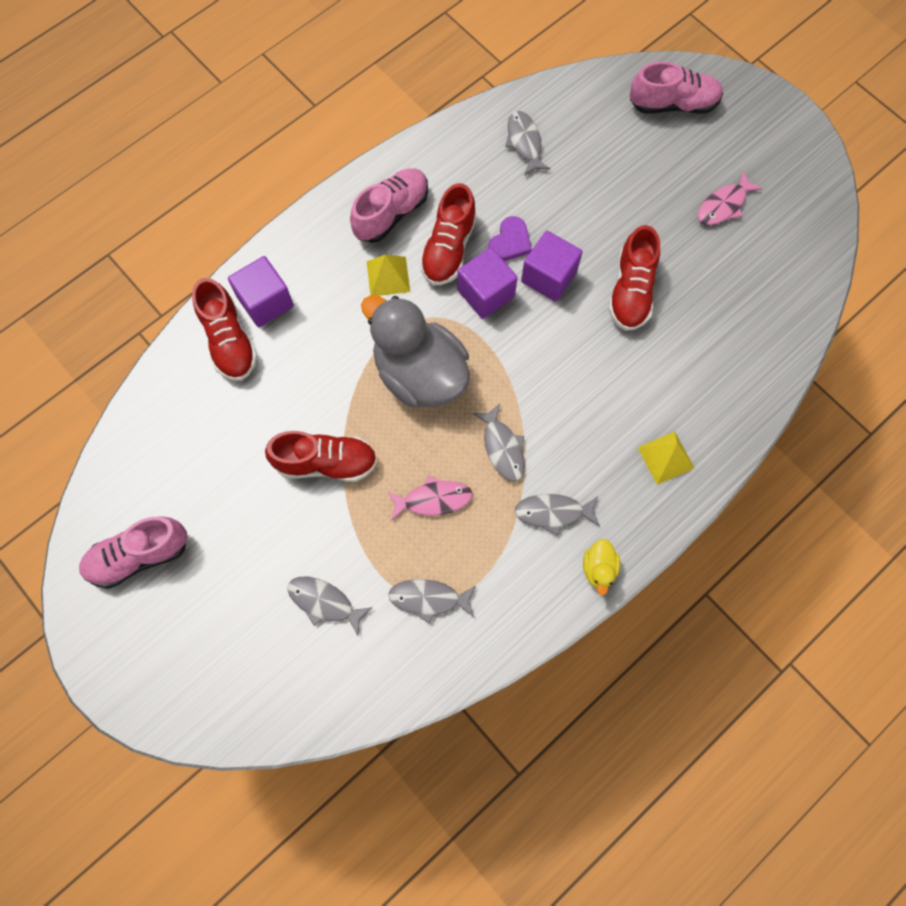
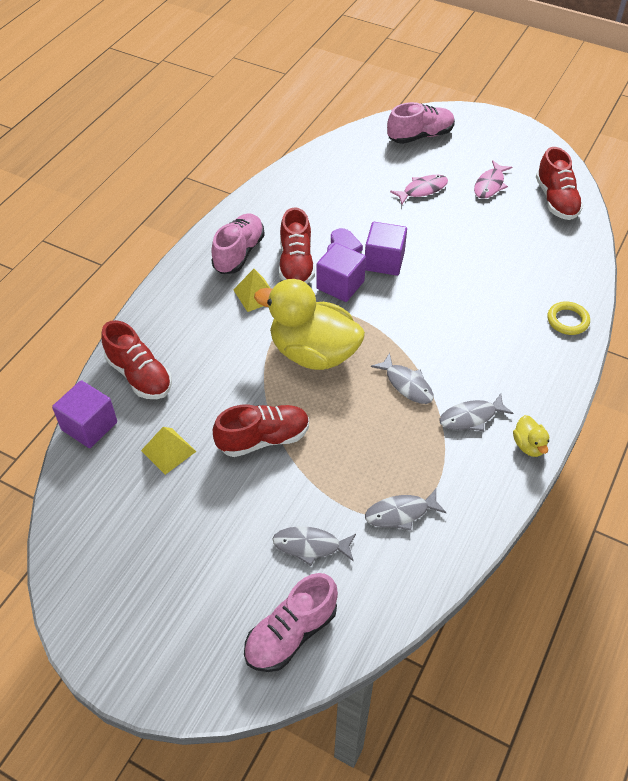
camera: 20 degrees left, 20 degrees down
pink shoe [79,516,187,589] -> pink shoe moved to [244,573,338,672]
purple cube [228,256,294,327] -> purple cube moved to [52,380,117,448]
grey duck [361,295,470,408] -> yellow duck [254,279,365,370]
pink fish [387,476,473,521] -> pink fish moved to [390,175,448,204]
grey fish [505,111,550,176] -> none
red shoe [608,225,660,331] -> red shoe moved to [536,147,583,220]
yellow pyramid [637,431,694,485] -> yellow pyramid moved to [141,427,196,475]
none -> yellow ring [547,301,590,335]

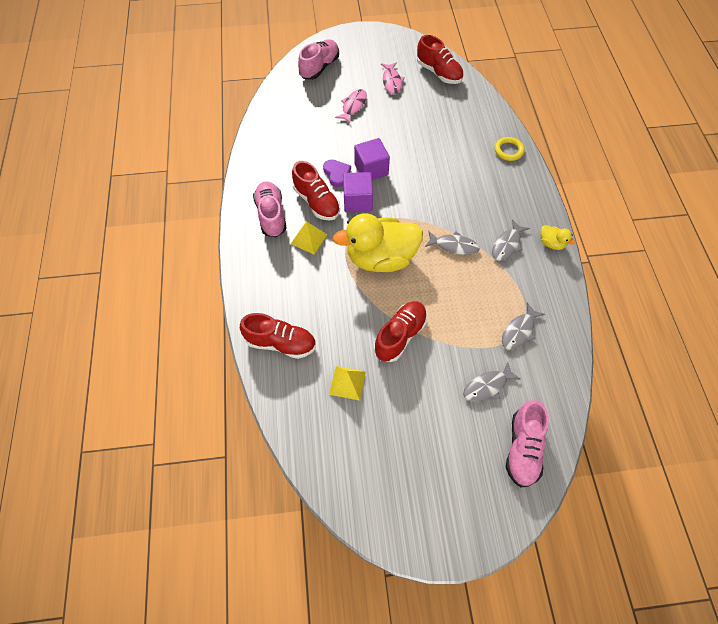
camera: 35 degrees left, 10 degrees up
purple cube [52,380,117,448] -> none

